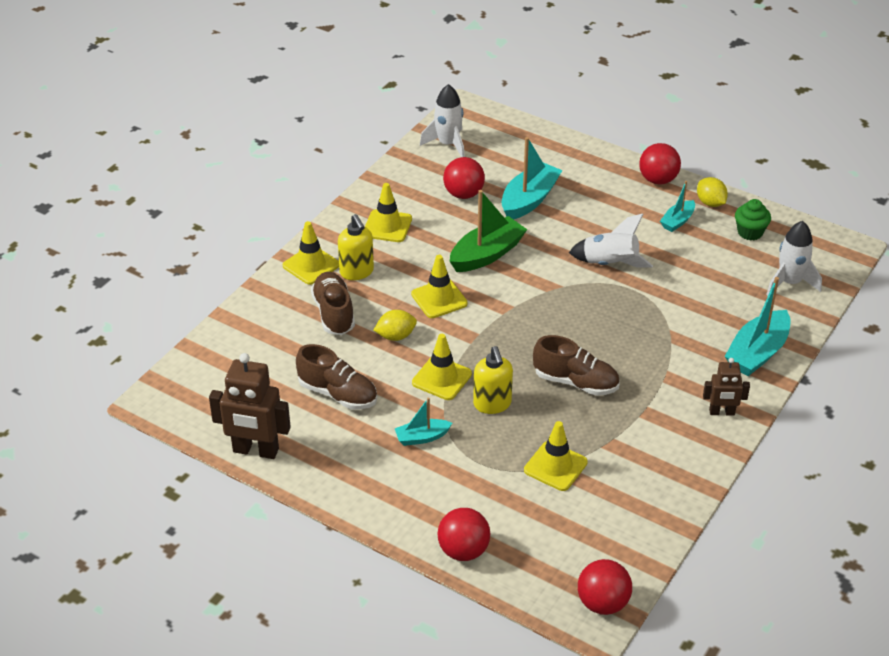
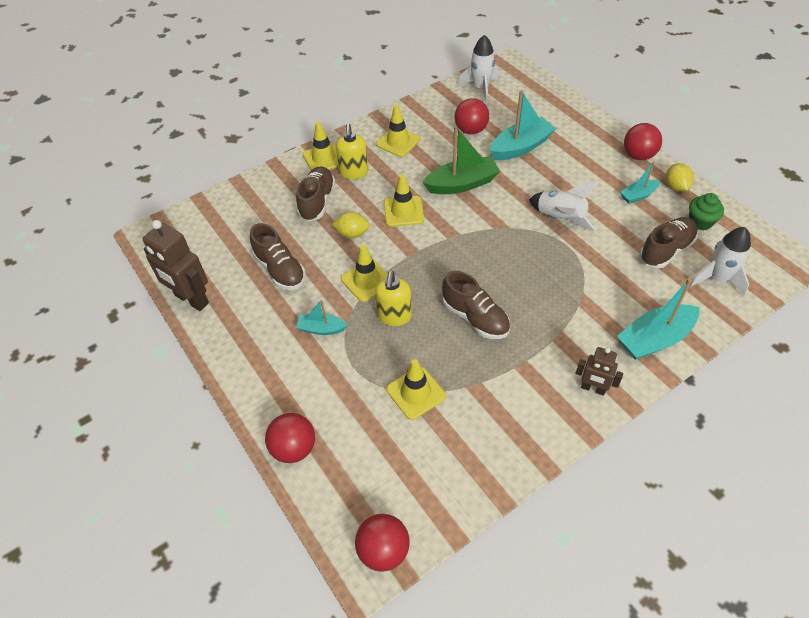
camera: 25 degrees right, 10 degrees up
none -> brown shoe [640,217,698,268]

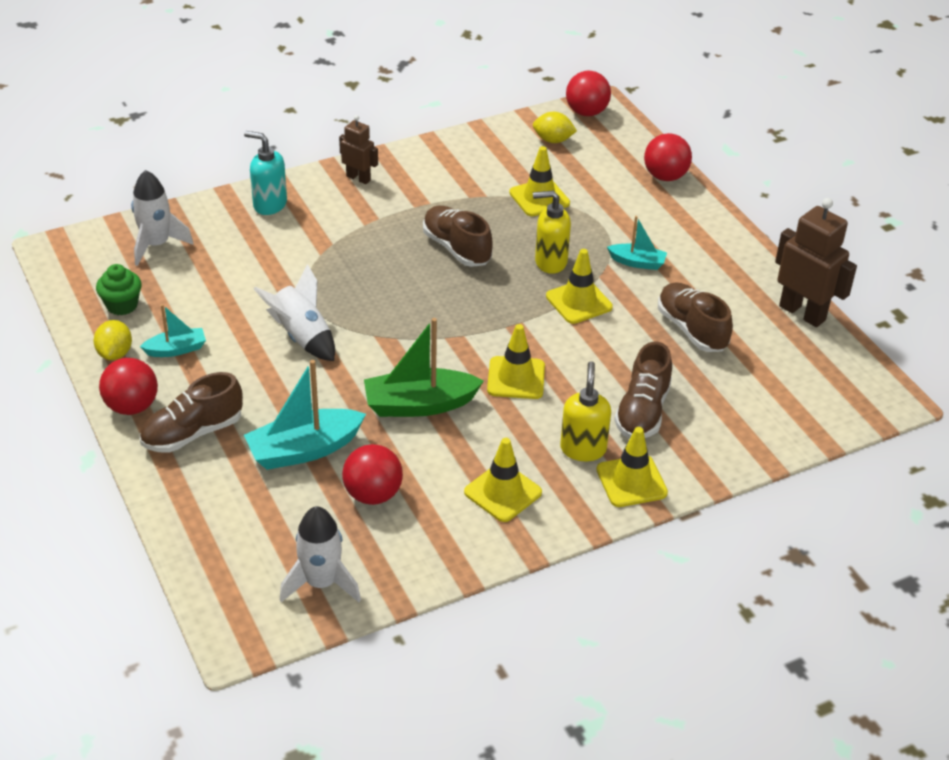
camera: 175 degrees left, 10 degrees down
yellow lemon [332,212,370,238] -> yellow lemon moved to [533,112,577,143]
yellow soap dispenser [375,271,412,326] -> yellow soap dispenser turned 105 degrees counterclockwise [533,191,571,274]
turquoise boat [617,278,699,360] -> turquoise soap dispenser [244,131,287,215]
brown shoe [640,217,698,268] -> brown shoe moved to [140,372,243,453]

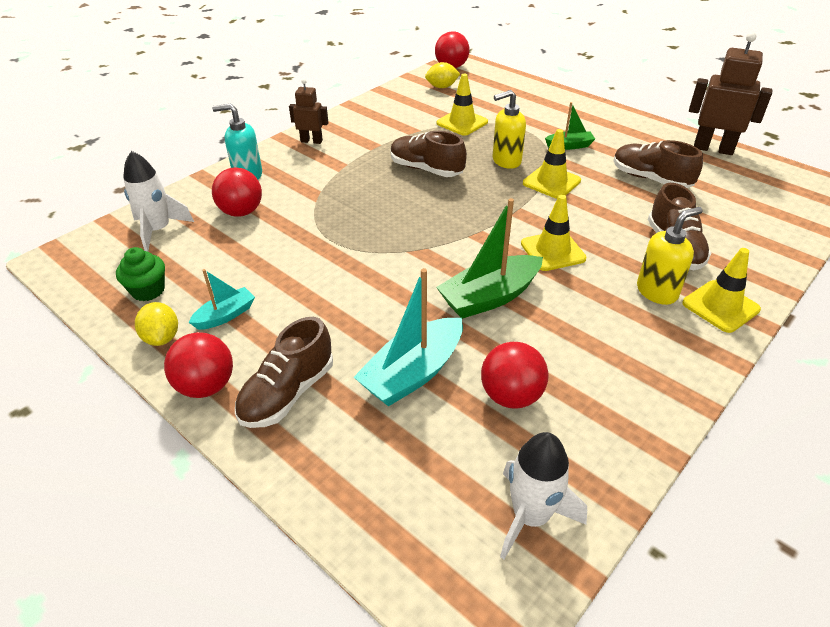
camera: 20 degrees left, 0 degrees up
white rocket [254,264,335,361] -> none
yellow traffic cone [464,438,542,522] -> none
yellow soap dispenser [560,361,611,461] -> yellow soap dispenser turned 75 degrees clockwise [637,207,702,305]
turquoise boat [607,216,667,270] -> green boat [545,102,595,150]
red ball [644,133,692,181] -> red ball moved to [212,167,262,217]

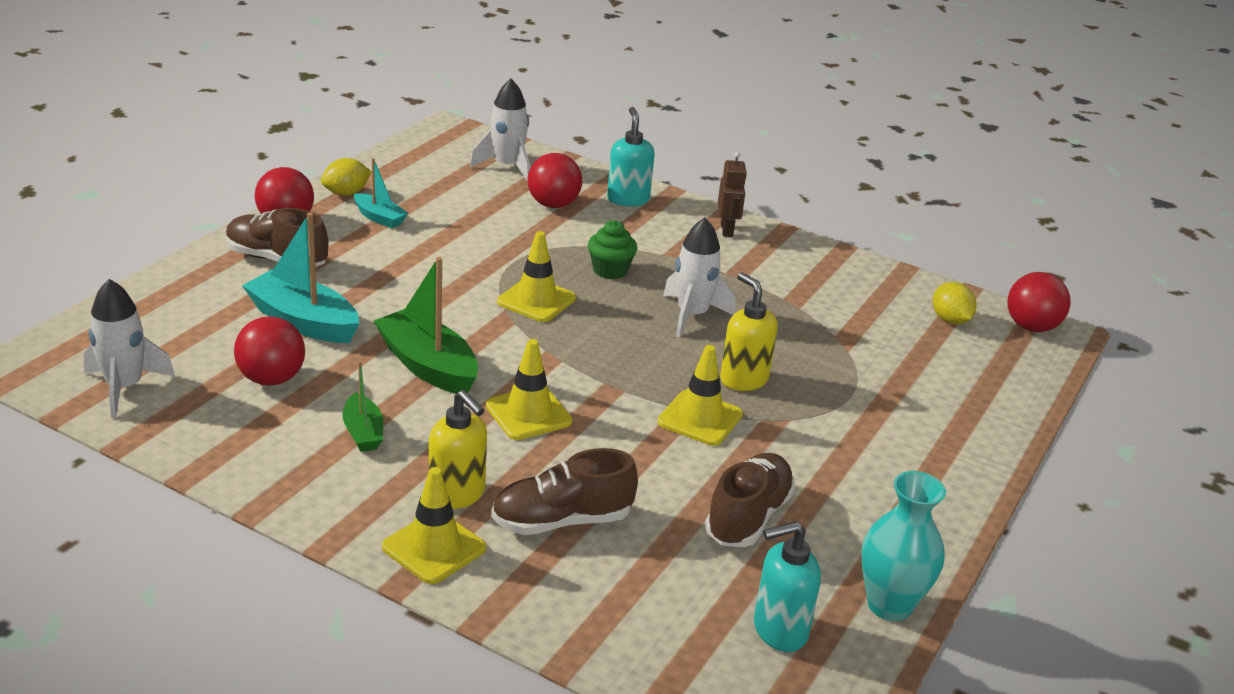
camera: 75 degrees right, 10 degrees down
green cupcake [116,247,165,301] -> green cupcake moved to [588,220,637,280]
brown shoe [390,131,467,177] -> white rocket [663,218,736,337]
yellow traffic cone [437,74,488,136] -> yellow traffic cone moved to [497,231,576,322]
green boat [545,102,595,150] -> green boat moved to [343,361,383,452]
brown robot [689,32,772,155] -> turquoise vase [861,471,946,621]
none -> turquoise soap dispenser [754,521,821,652]

